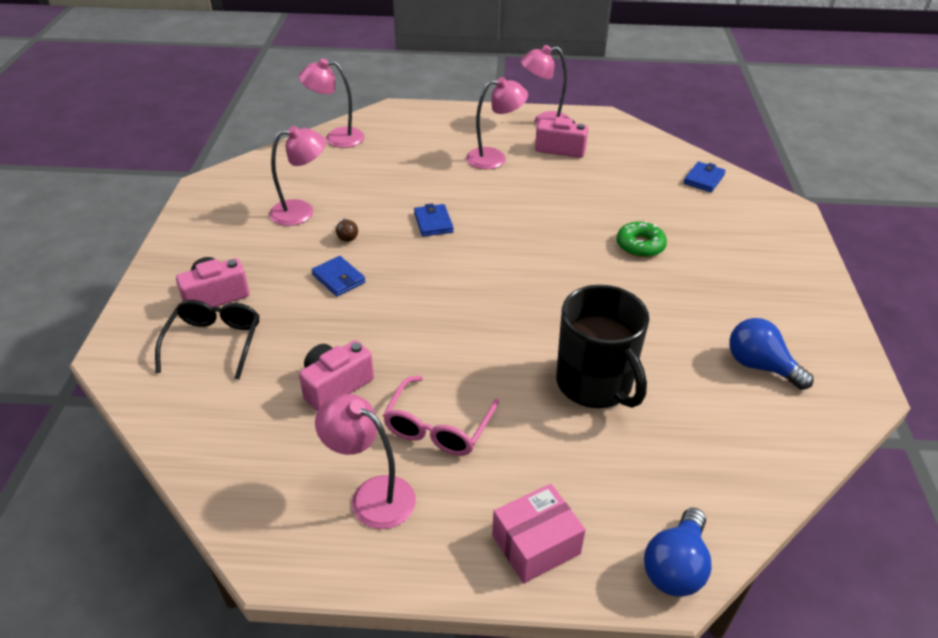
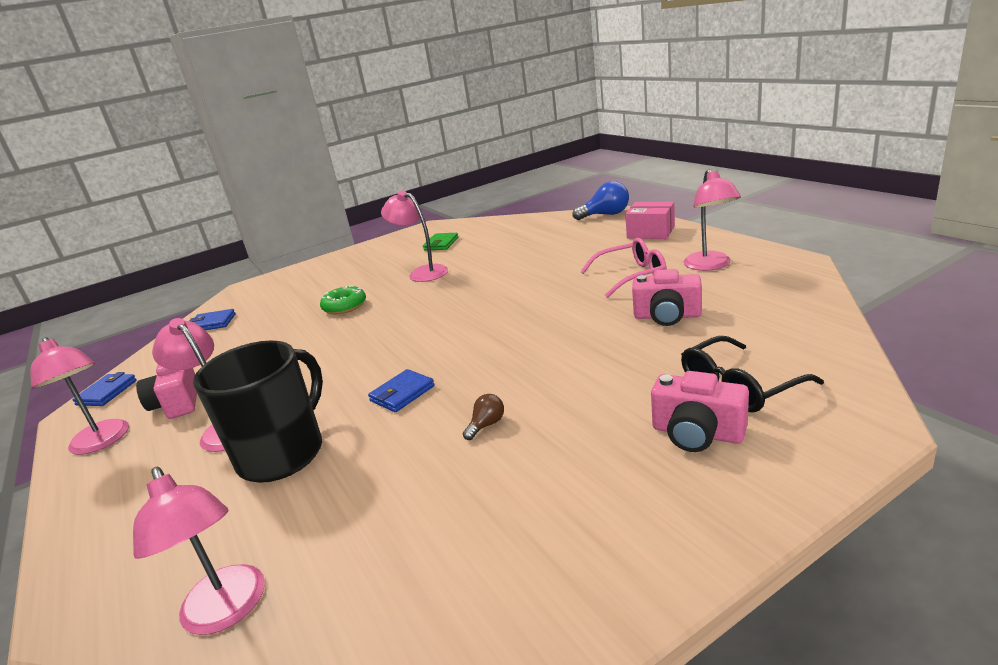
camera: 120 degrees left, 15 degrees down
pink lamp [269,126,326,226] -> pink lamp moved to [381,191,448,282]
blue wallet [311,256,366,296] -> blue wallet moved to [72,372,137,406]
black mug [556,285,649,408] -> black mug moved to [193,341,323,483]
blue light bulb [729,318,813,390] -> green wallet [423,233,458,250]

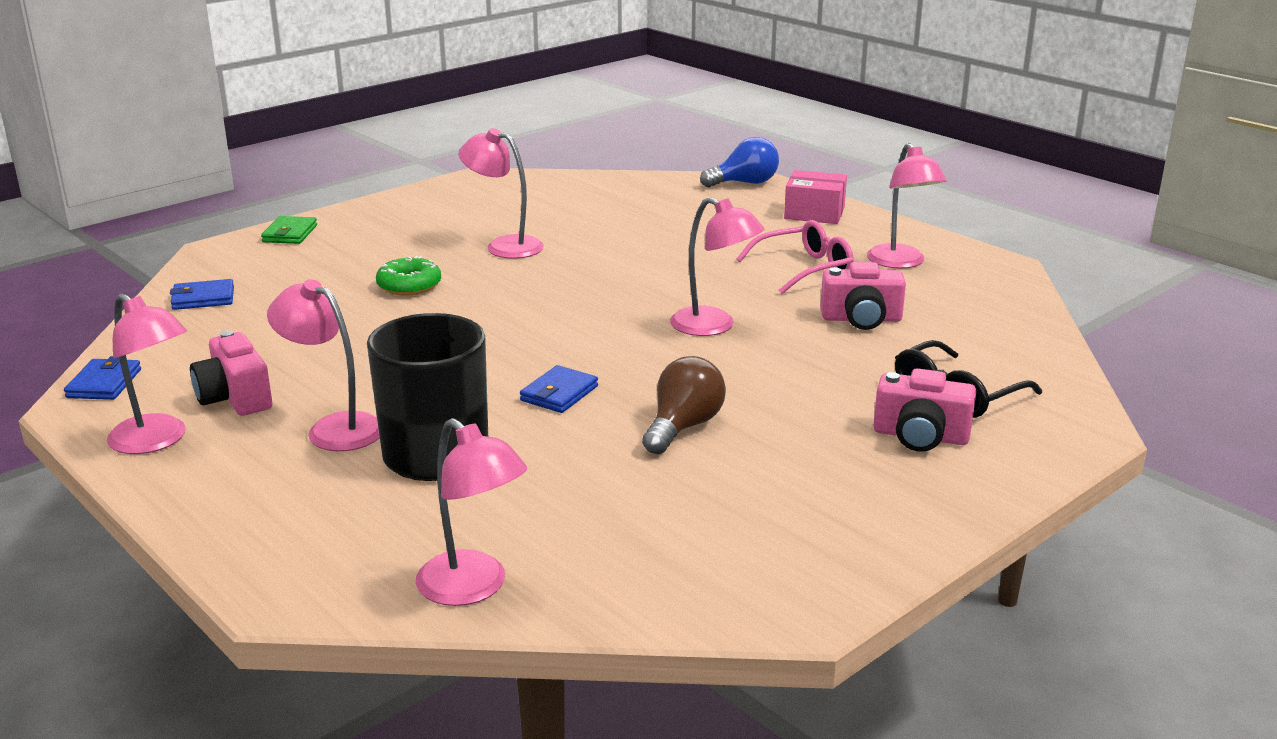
camera: 15 degrees left, 0 degrees up
green wallet [423,233,458,250] -> green wallet moved to [261,216,317,244]
brown light bulb [463,394,504,440] -> brown light bulb [642,356,726,454], size x1.92
none -> pink lamp [670,197,765,336]

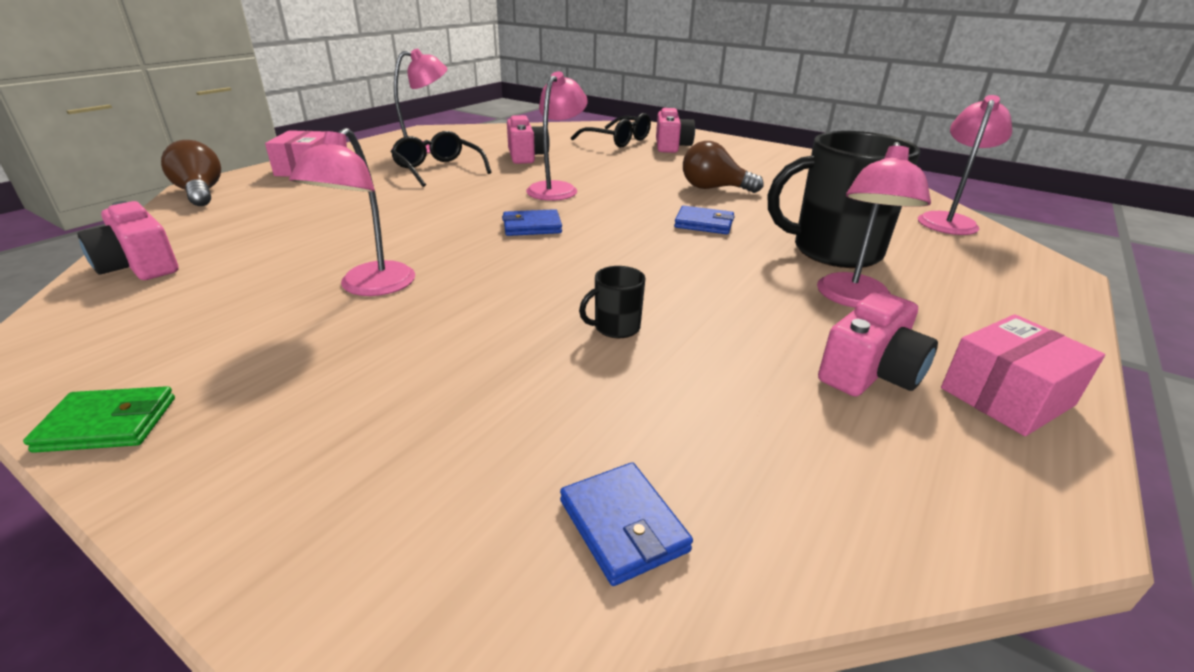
camera: 105 degrees left, 5 degrees up
blue wallet [64,356,141,400] -> blue wallet moved to [502,209,562,236]
pink lamp [107,293,187,454] -> pink box [941,314,1105,436]
green wallet [261,216,317,244] -> green wallet moved to [23,386,175,453]
green donut [376,256,441,296] -> none
blue light bulb [700,137,779,187] -> brown light bulb [161,140,221,206]
pink glasses [736,220,854,294] -> black glasses [391,131,492,187]
none -> pink camera [77,201,178,280]
none -> black mug [579,266,645,338]

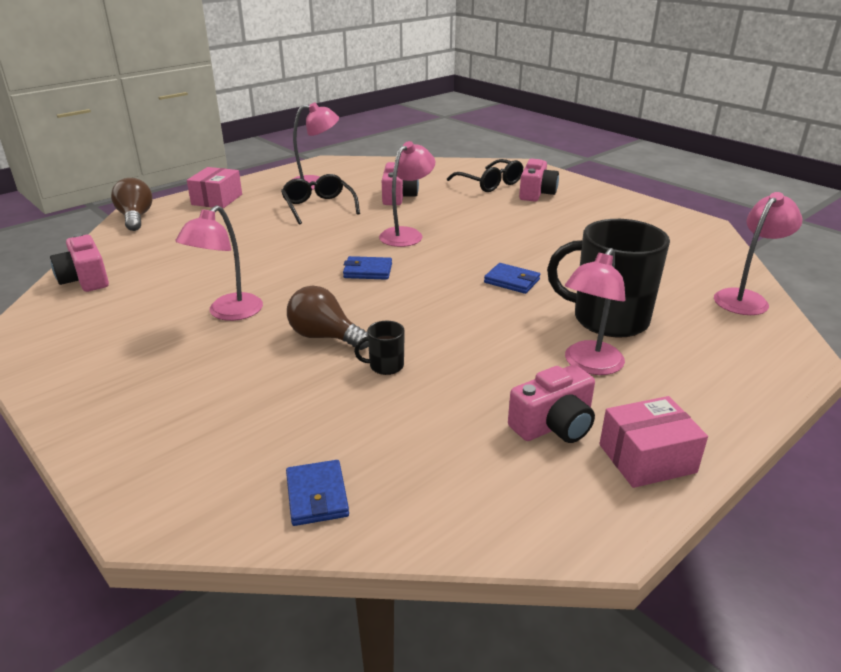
camera: 15 degrees right, 0 degrees up
green wallet [23,386,175,453] -> none
brown light bulb [683,141,764,193] -> brown light bulb moved to [287,286,368,350]

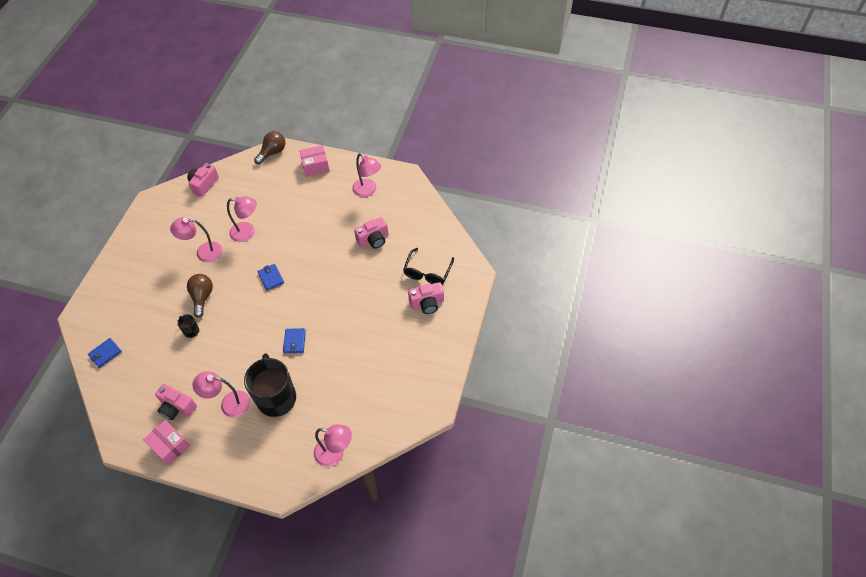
camera: 60 degrees right, 25 degrees up
black glasses [281,174,360,225] -> none
pink lamp [379,141,435,247] -> pink lamp moved to [227,197,257,242]

